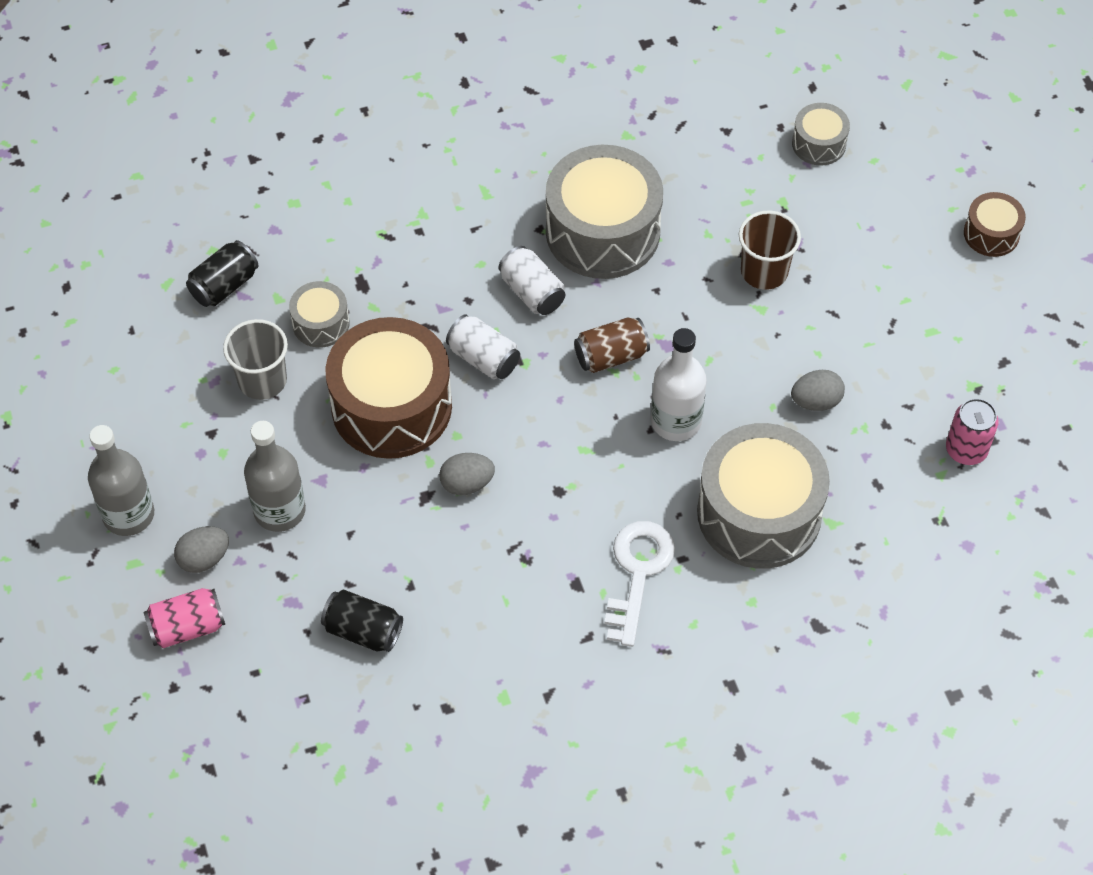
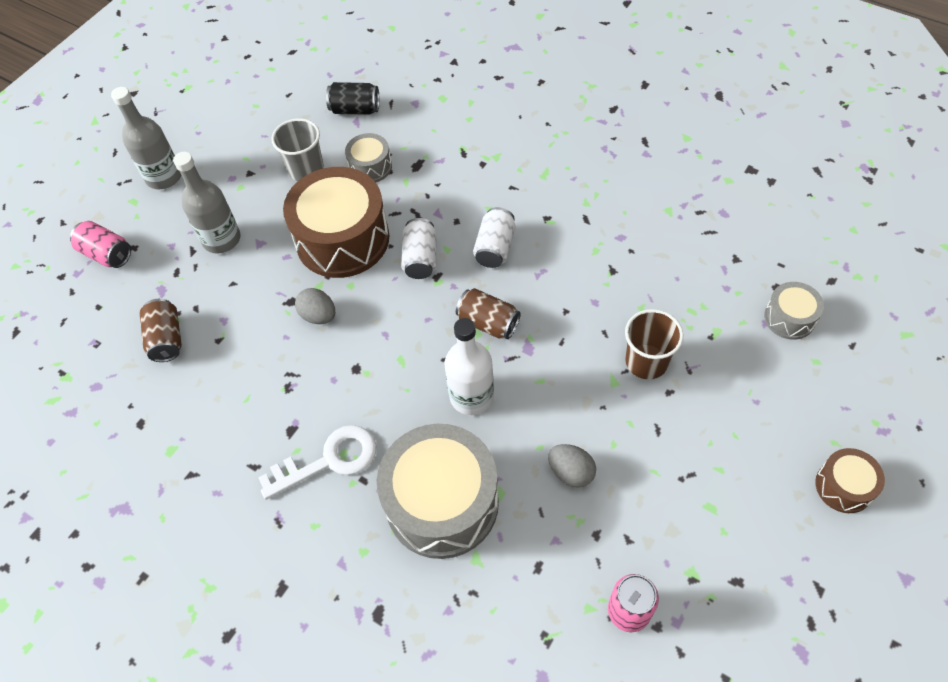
camera: 55 degrees right, 0 degrees up
grey egg [174,526,229,573] -> none
black can [321,590,403,652] -> brown can [139,299,182,362]
grey drum [546,145,663,279] -> none

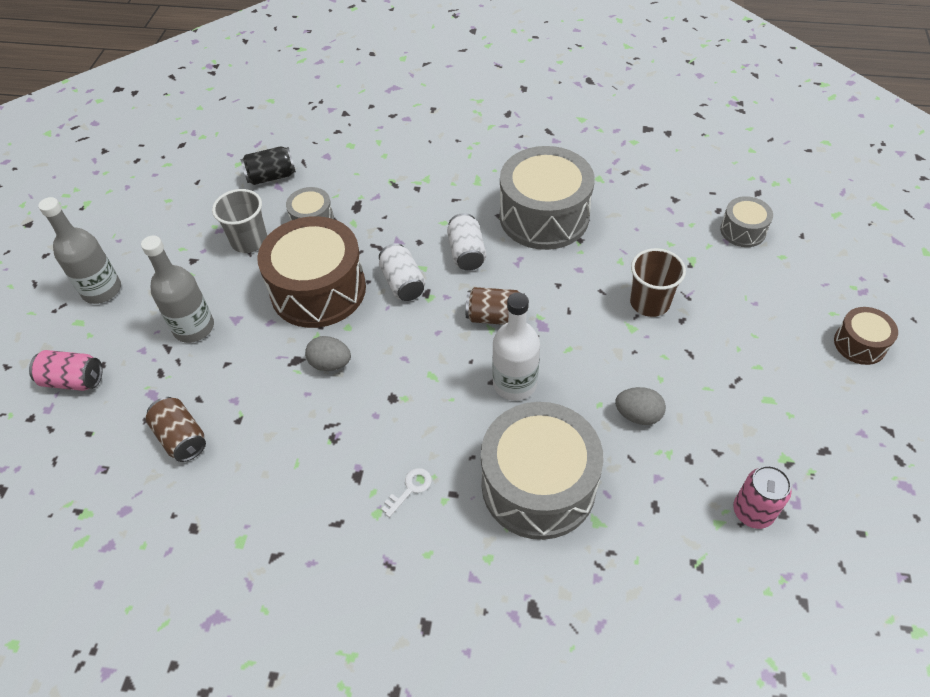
camera: 25 degrees left, 5 degrees down
white key [258,425,377,500] -> white key [381,468,432,517], size x0.48
none -> grey drum [500,146,595,250]

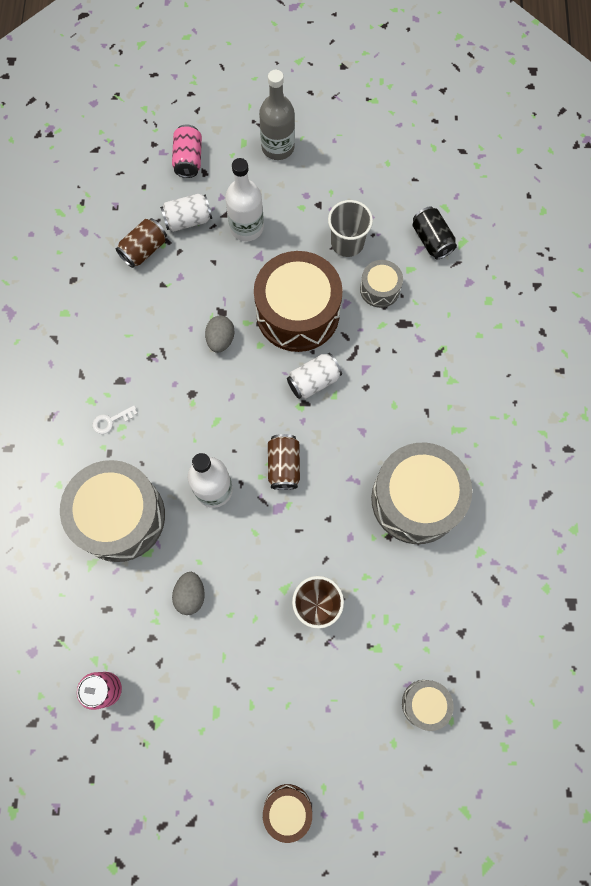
camera: 80 degrees right, 20 degrees up
grey bottle [141,236,214,343] -> white bottle [225,158,264,241]
white key [381,468,432,517] -> white key turned 120 degrees clockwise [92,405,138,434]
white can [447,213,486,271] -> white can moved to [160,194,212,232]

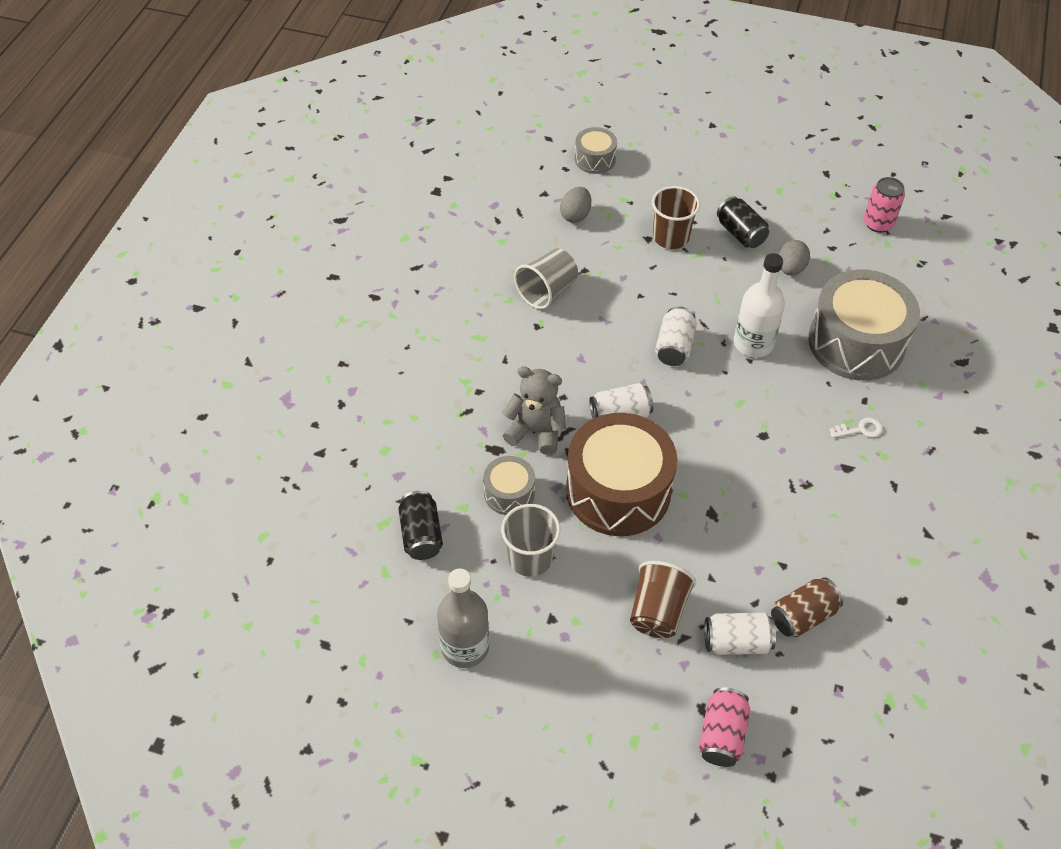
camera: 165 degrees left, 20 degrees down
grey egg [205,316,235,353] -> grey egg moved to [560,187,591,223]
white bottle [225,158,264,241] -> brown cup [630,561,696,638]
grey bottle [259,70,295,160] -> grey bottle moved to [437,569,489,668]
brown drum [263,784,312,843] -> none
brown can [268,434,300,490] -> white can [655,306,697,366]
grey drum [371,443,472,544] -> grey cup [514,248,578,309]
none -> grey teddy bear [502,366,566,455]
none -> black can [717,196,769,248]

